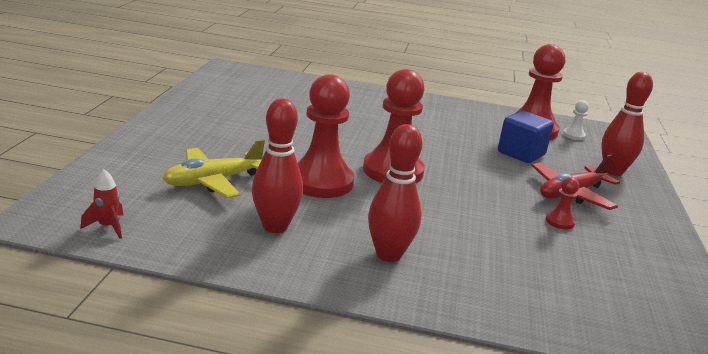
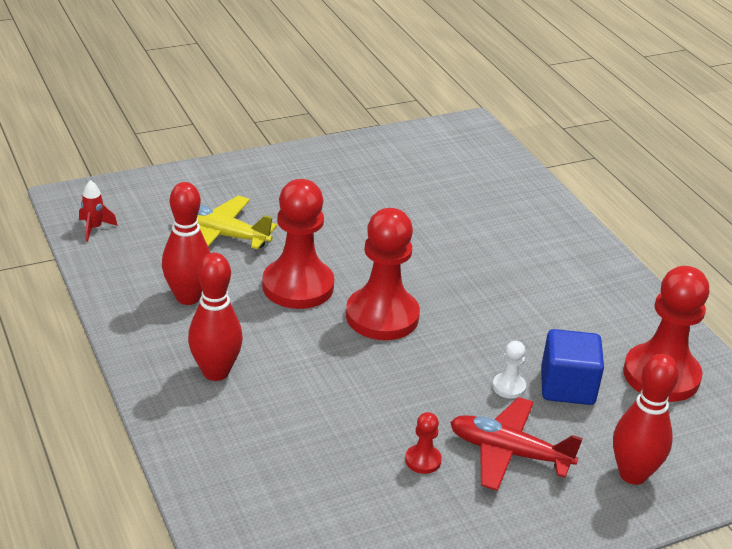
camera: 55 degrees right, 10 degrees up
white pawn [563,100,589,140] -> white pawn moved to [492,341,526,399]

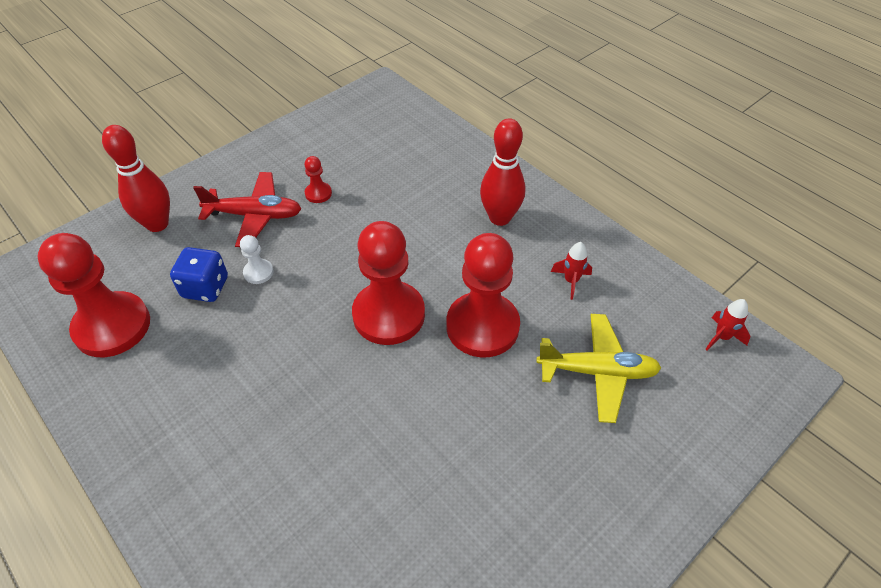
camera: 165 degrees right, 15 degrees up
red bowling pin [162,182,210,305] -> red rocket [551,242,592,300]
blue cube [541,329,604,405] -> blue dice [170,247,228,302]

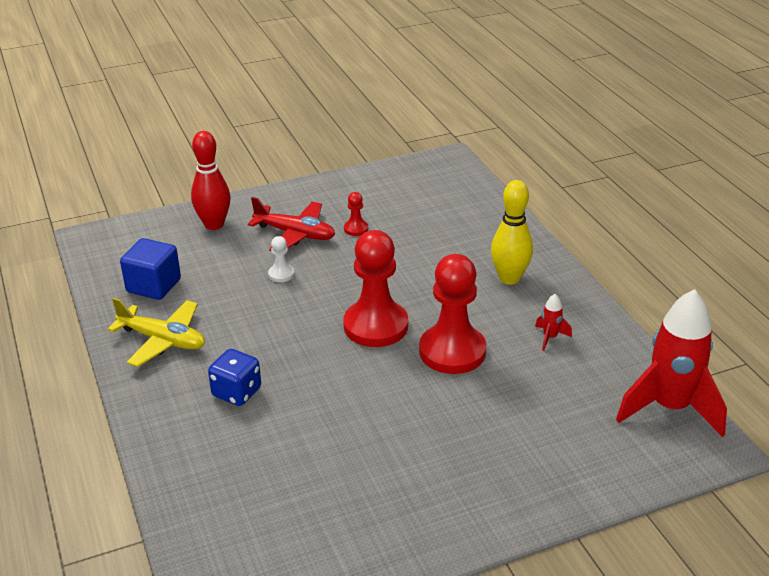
camera: 20 degrees right, 15 degrees down
red pawn [38,233,150,357] -> blue cube [120,238,181,300]
blue dice [170,247,228,302] -> blue dice moved to [208,349,261,406]
red bowling pin [480,118,525,226] -> yellow bowling pin [491,180,533,285]
yellow plane [536,314,661,423] -> yellow plane moved to [108,298,205,367]
red rocket [706,299,750,350] -> red rocket [616,289,727,437], size x2.47

